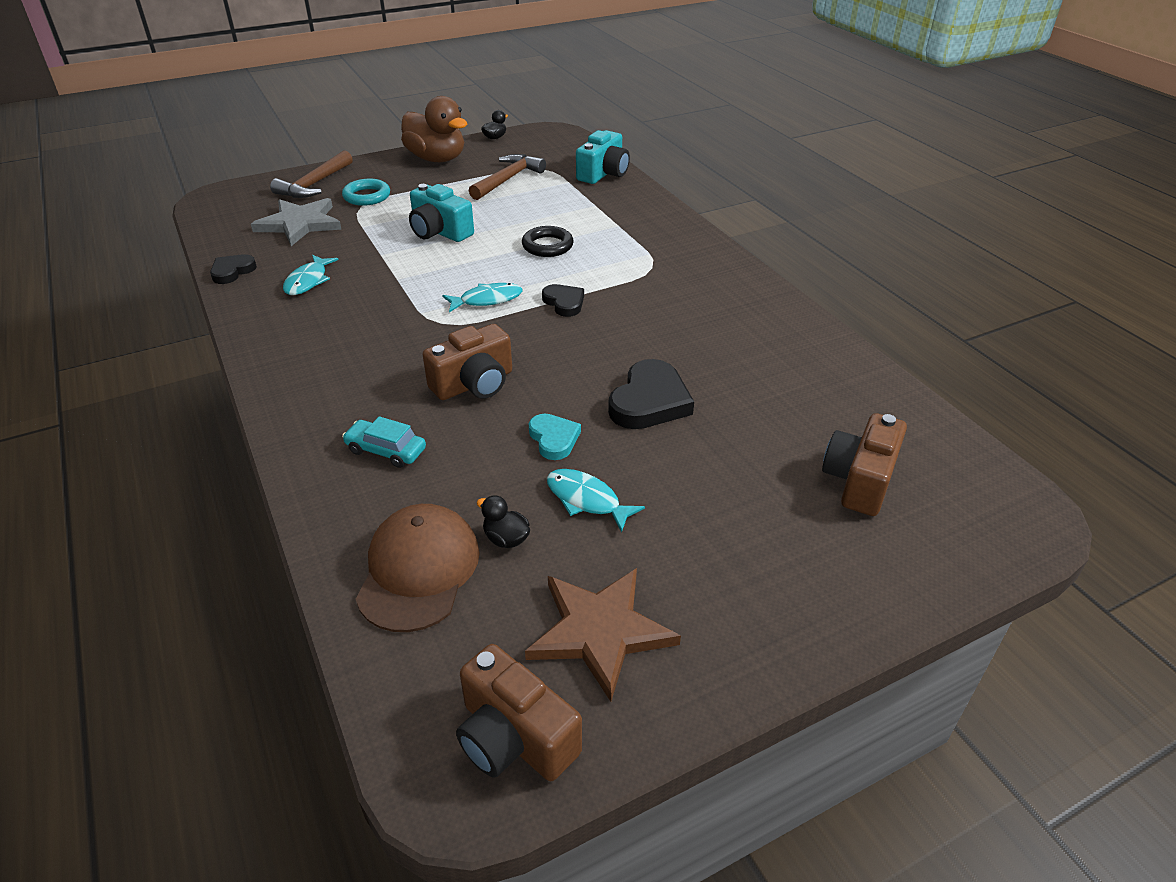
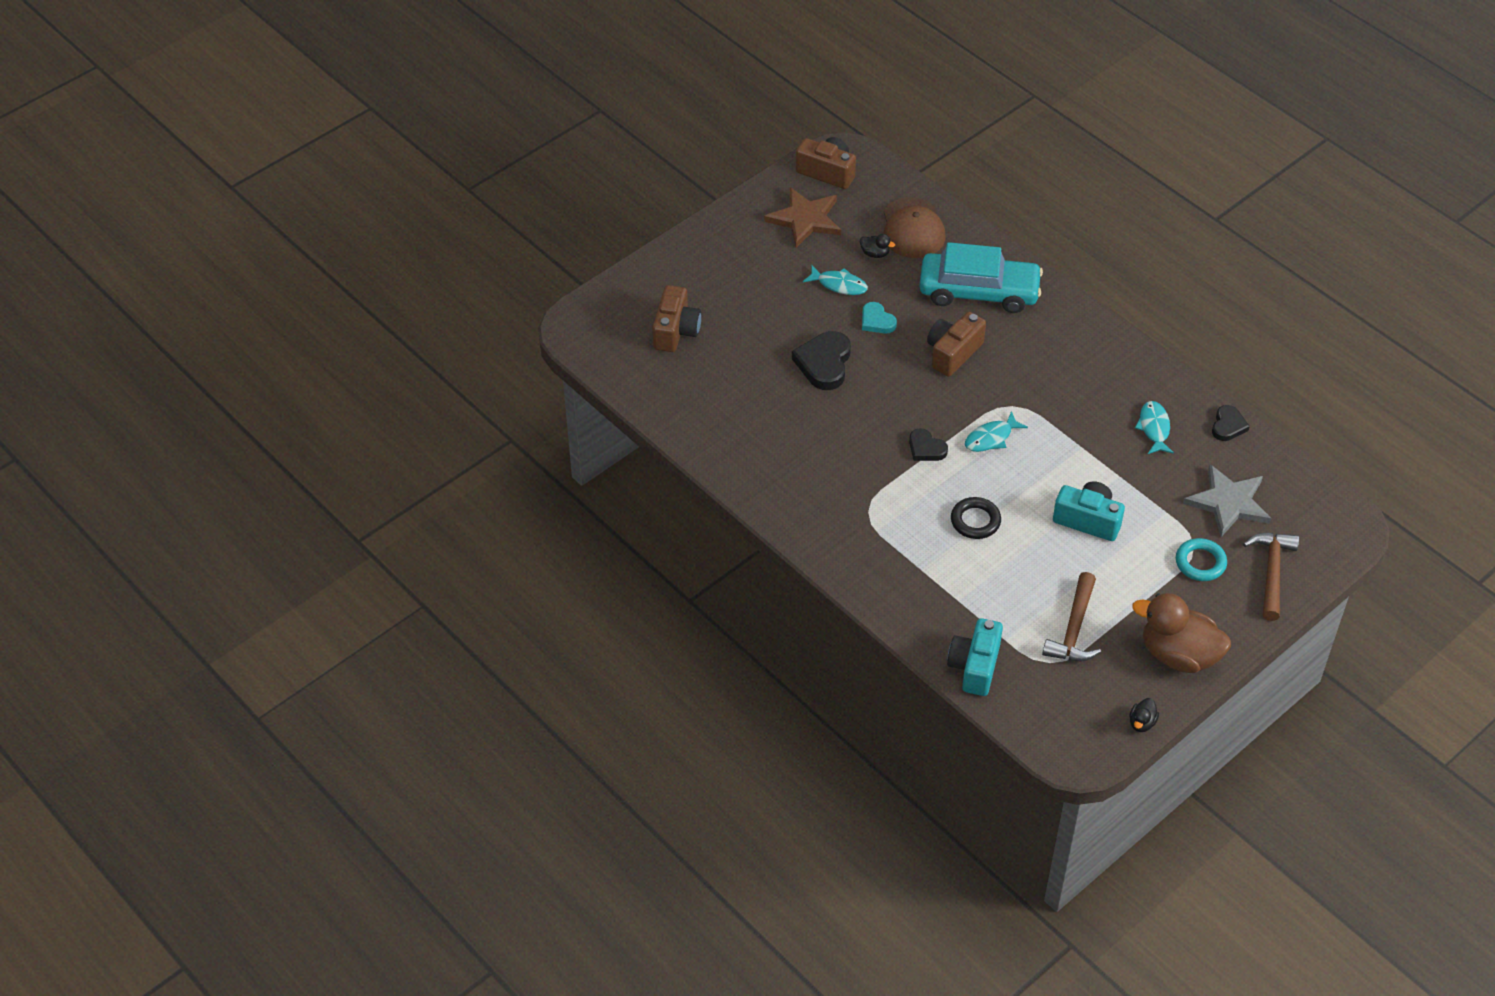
camera: 165 degrees right, 10 degrees up
turquoise car [342,416,426,468] -> turquoise car [919,242,1043,313], size x2.25

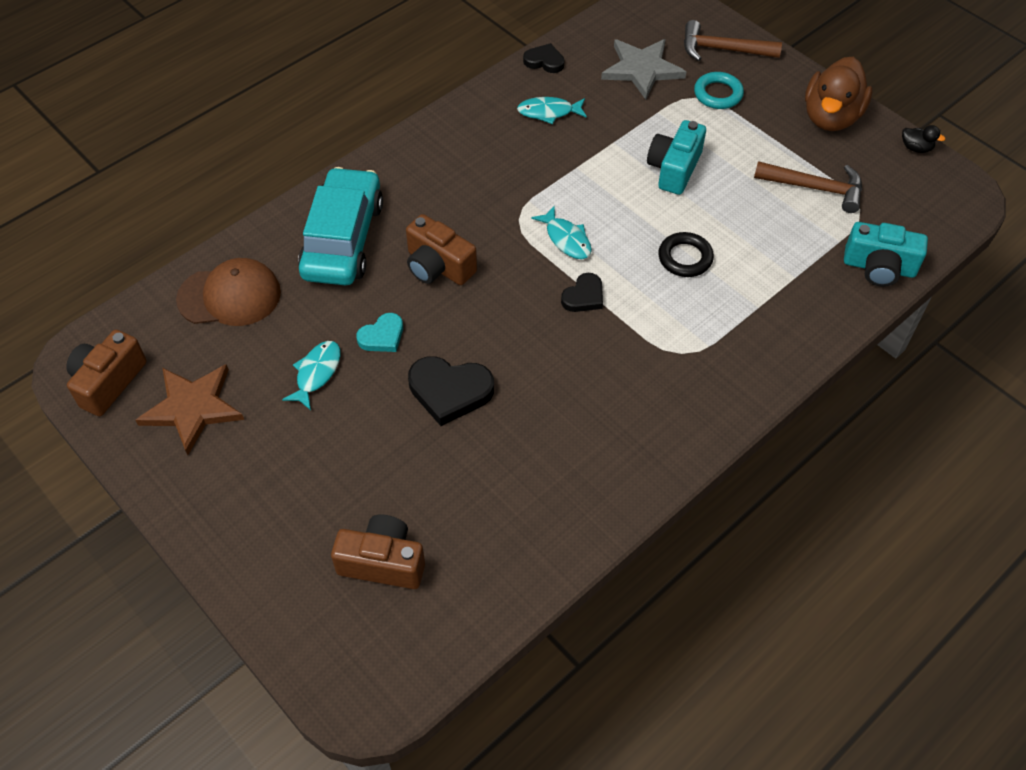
camera: 90 degrees left, 5 degrees up
black duck [860,234,895,258] -> none

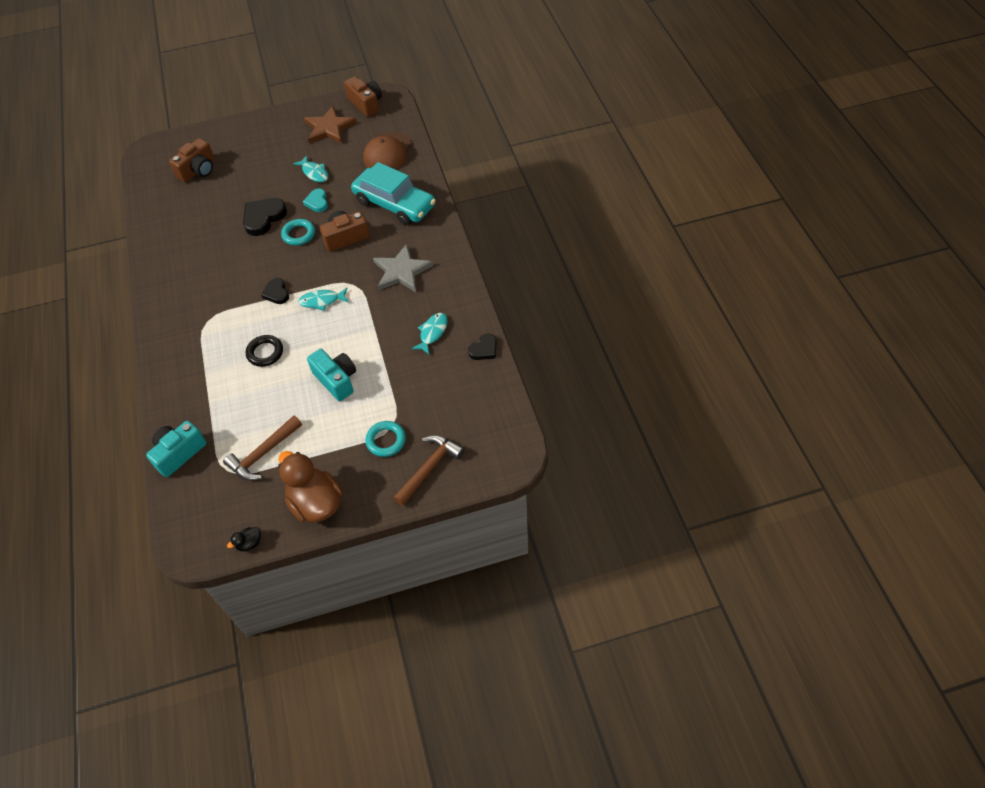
camera: 120 degrees right, 0 degrees up
grey star [601,39,686,100] -> grey star moved to [373,244,434,292]
none -> turquoise ring [281,219,315,246]

